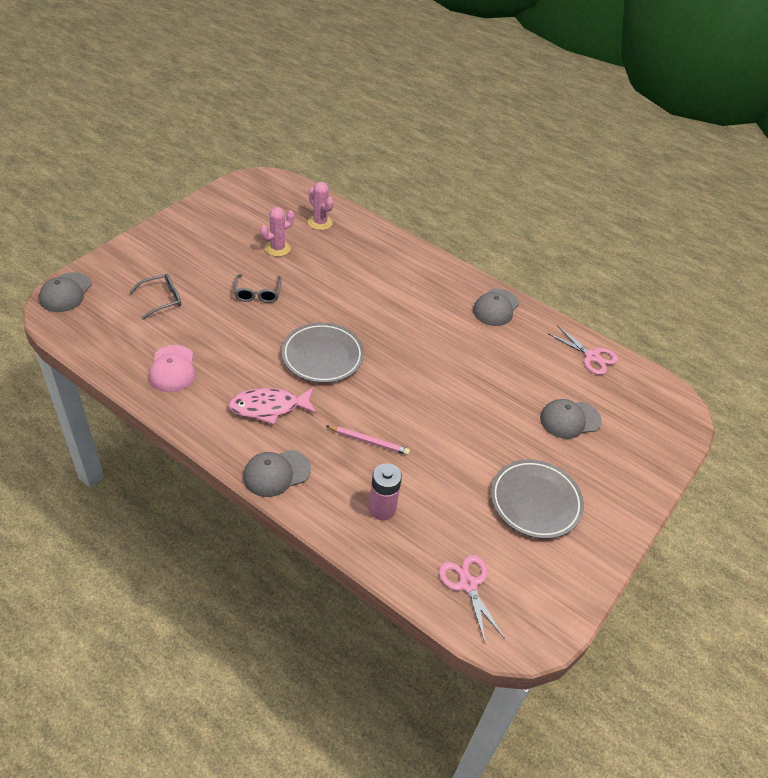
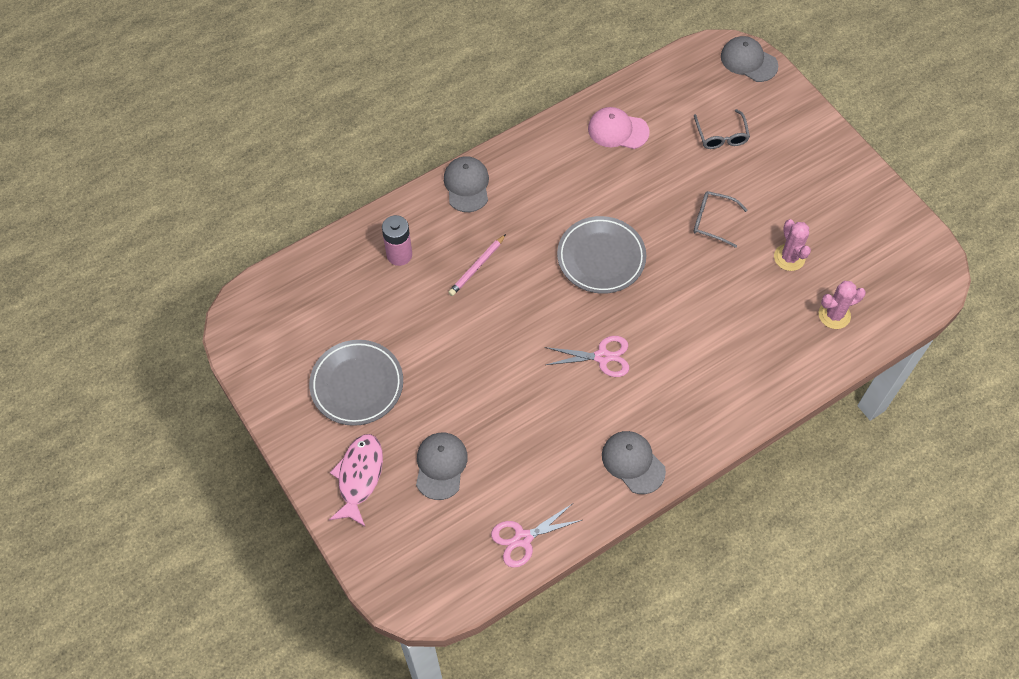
camera: 115 degrees right, 15 degrees up
pink fish [228,388,317,425] -> pink fish moved to [329,434,383,526]
pink scissors [439,555,505,645] -> pink scissors moved to [545,336,629,377]

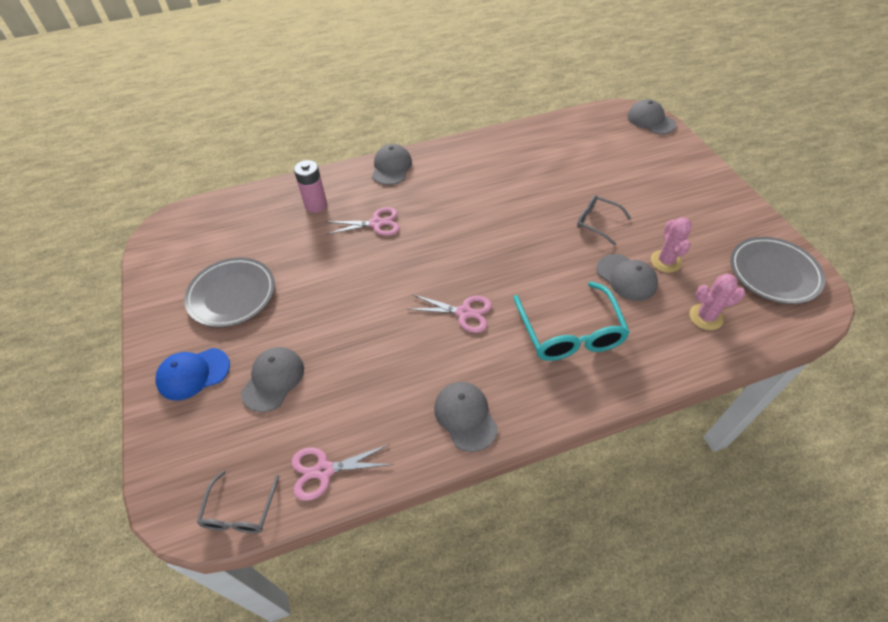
camera: 15 degrees right, 10 degrees down
pink fish [329,434,383,526] -> blue cap [156,348,230,400]
pink pencil [448,234,506,296] -> pink scissors [326,207,400,236]
grey plate [557,216,646,294] -> grey plate moved to [730,237,825,304]
pink cap [588,107,650,149] -> none
grey glasses [694,109,750,149] -> grey glasses moved to [197,470,279,533]
none -> turquoise glasses [513,281,630,361]
none -> grey cap [596,254,658,301]

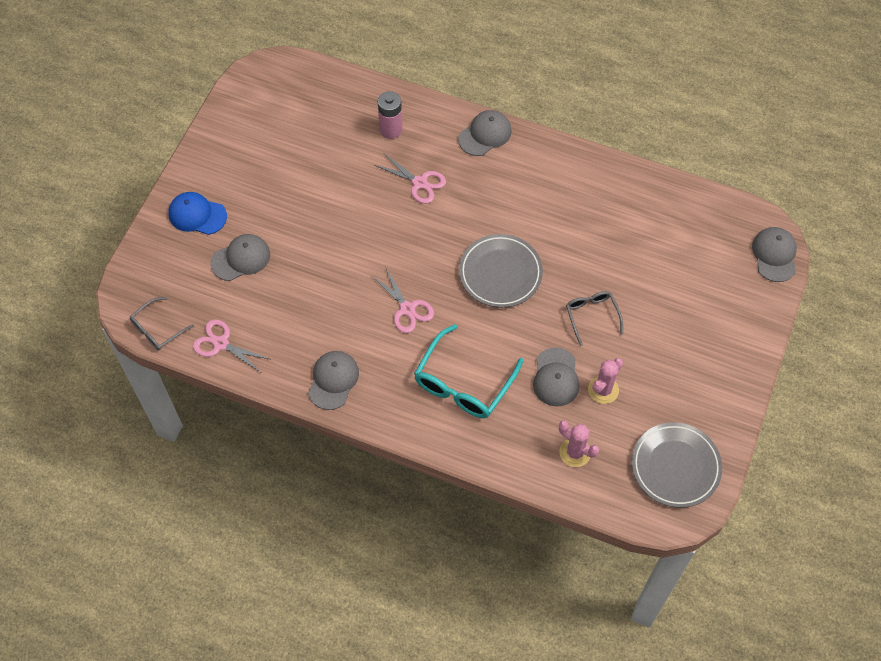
camera: 40 degrees right, 10 degrees up
grey plate [184,257,275,327] -> grey plate moved to [459,234,543,308]

